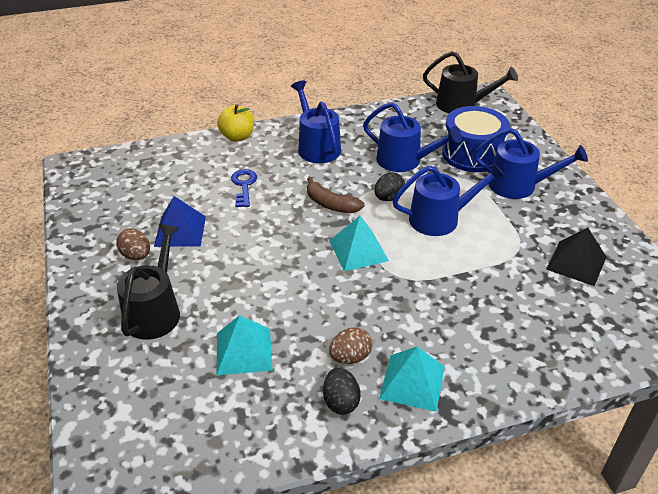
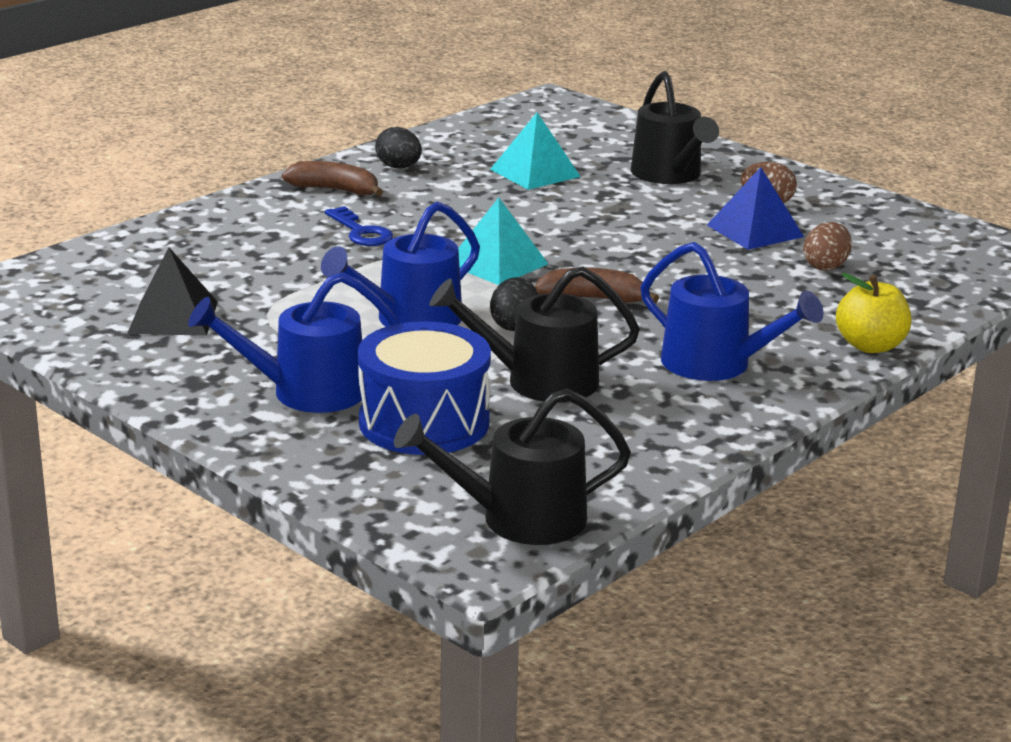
camera: 150 degrees right, 15 degrees down
blue key [231,169,257,207] -> blue key moved to [325,206,393,246]
brown egg [329,327,373,364] -> brown egg moved to [803,222,852,271]
blue watering can [363,102,462,172] -> black watering can [429,266,640,403]
turquoise pyramid [379,347,445,412] -> brown banana [282,161,383,196]

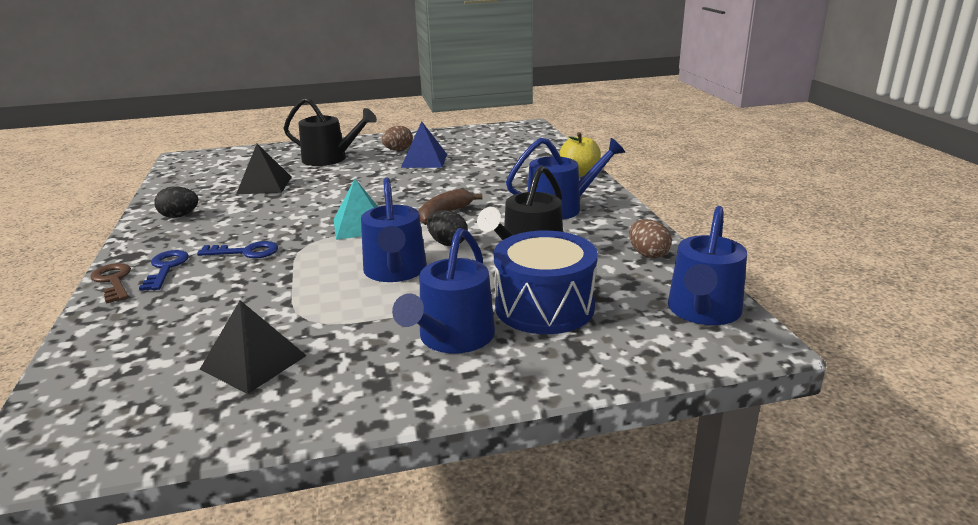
camera: 55 degrees left, 0 degrees up
brown banana [282,161,383,196] -> none
black watering can [394,389,631,545] -> blue watering can [668,206,747,325]
turquoise pyramid [490,112,581,190] -> black pyramid [236,144,292,194]
brown egg [803,222,852,271] -> brown egg moved to [629,219,672,258]
none -> brown key [90,263,131,304]
none -> blue key [139,250,189,291]

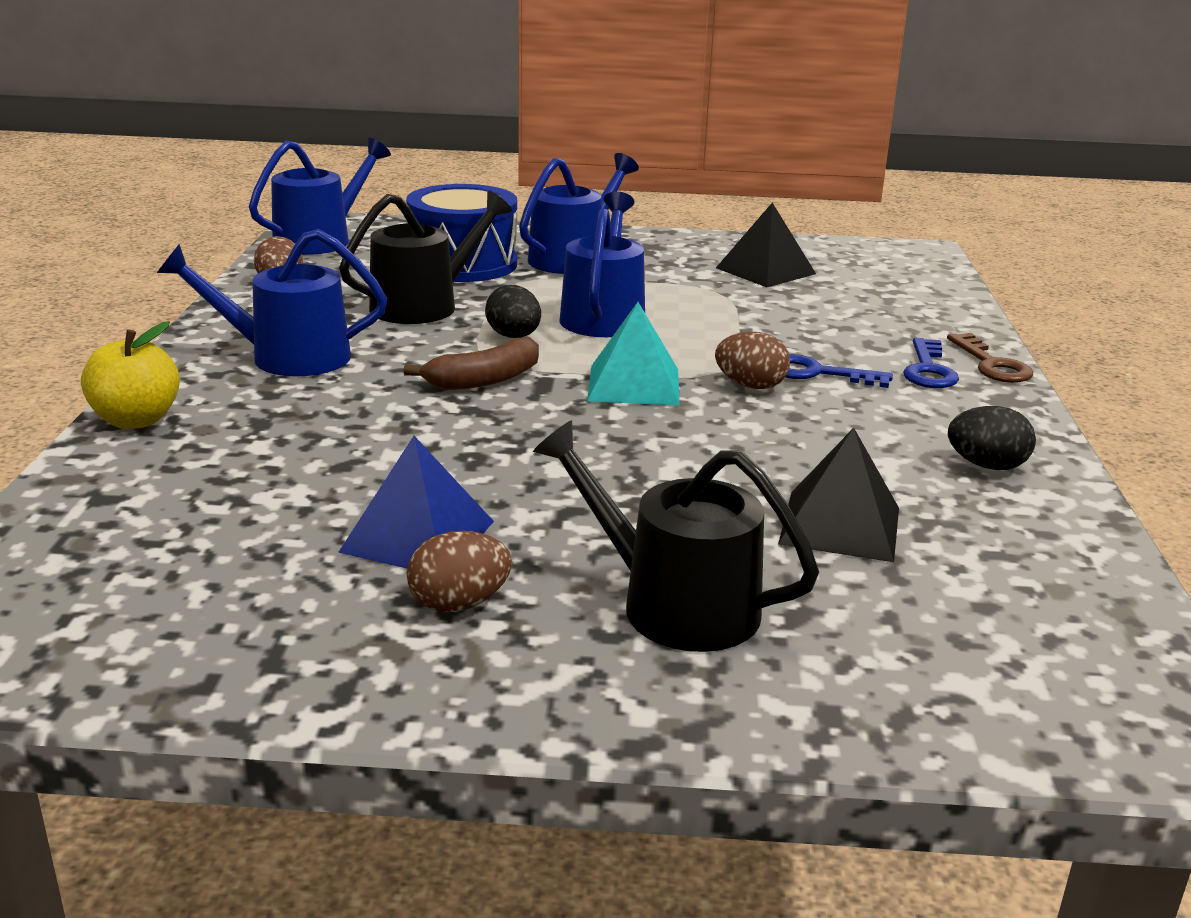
camera: 165 degrees left, 0 degrees up
none -> brown egg [715,332,790,389]

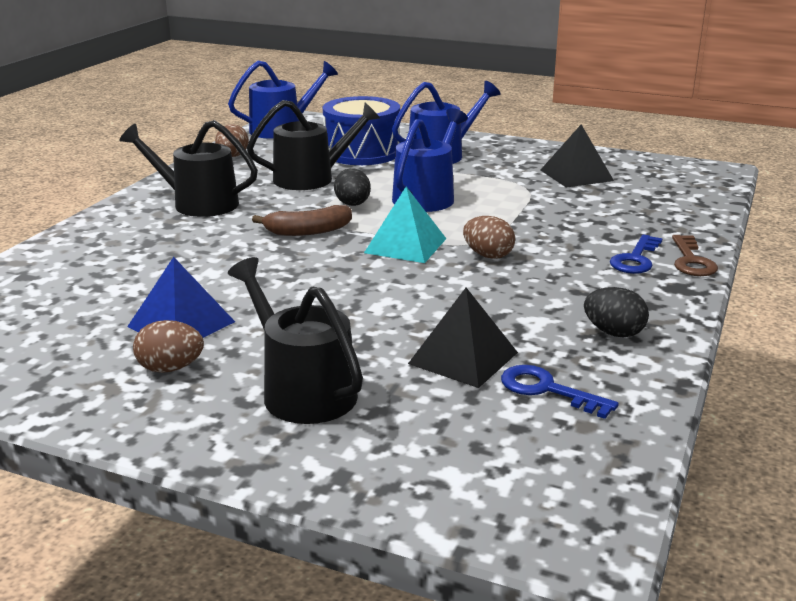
camera: 20 degrees right, 0 degrees up
yellow apple [81,321,180,429] -> none
blue watering can [157,229,387,376] -> black watering can [119,120,258,217]
blue key [785,354,893,388] -> blue key moved to [501,365,619,419]

